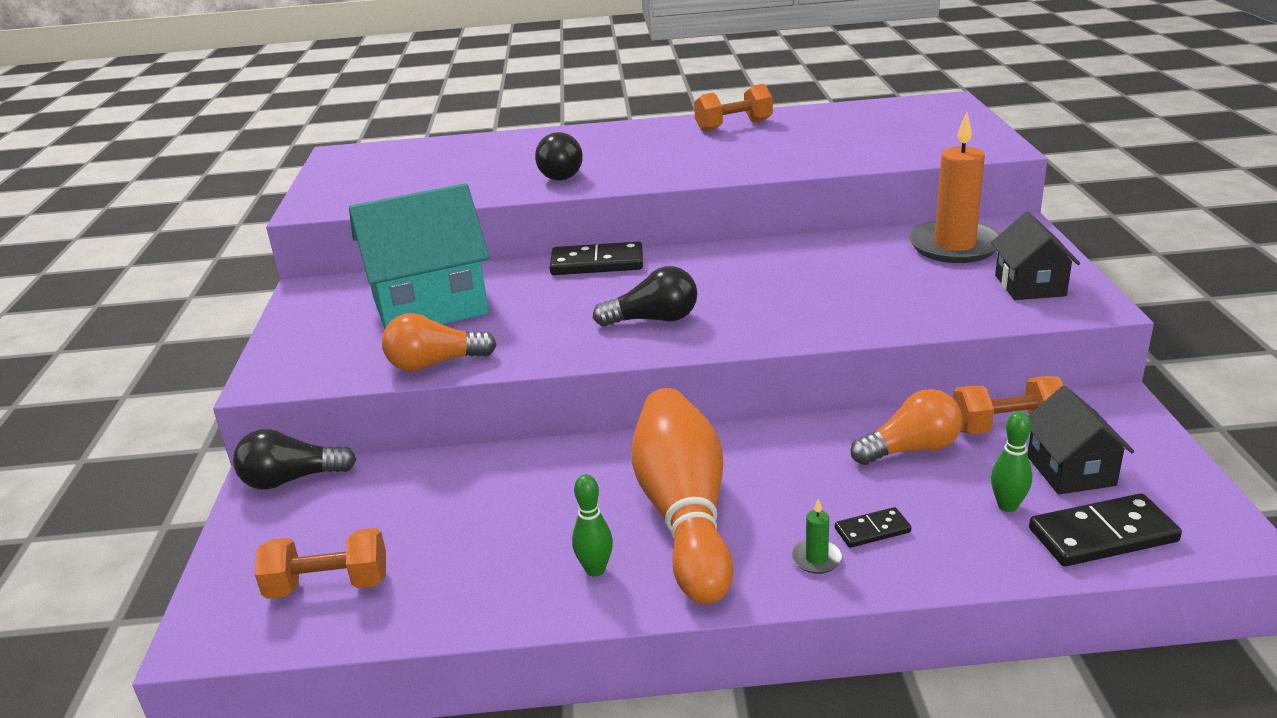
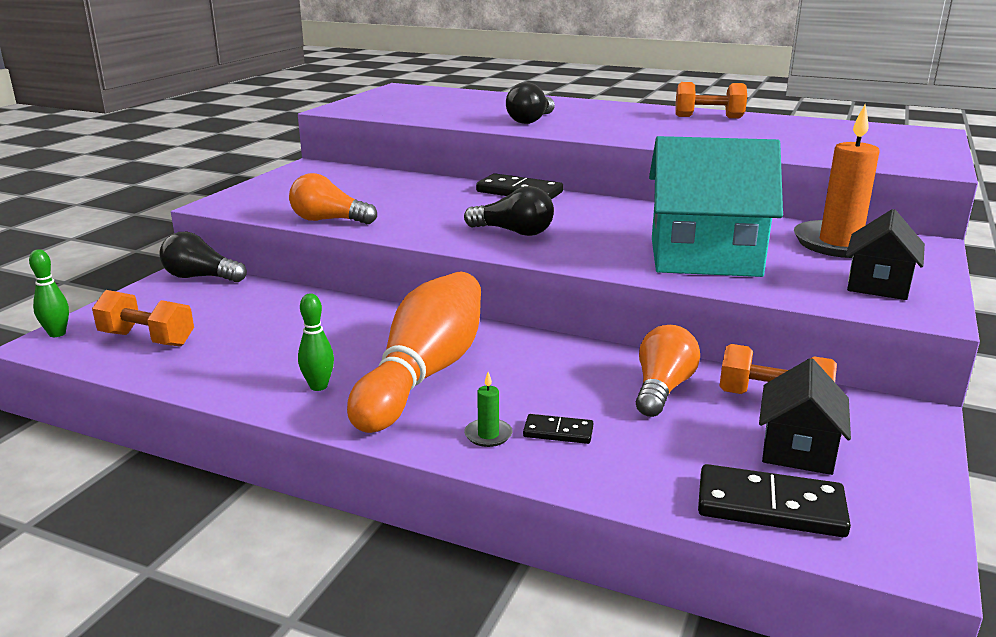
camera: 25 degrees right, 5 degrees down
turquoise house [349,183,489,329] -> turquoise house moved to [649,136,783,277]
orange light bulb [850,389,963,465] -> orange light bulb turned 75 degrees counterclockwise [636,325,700,417]
green bowling pin [991,411,1032,512] -> green bowling pin moved to [29,249,69,337]

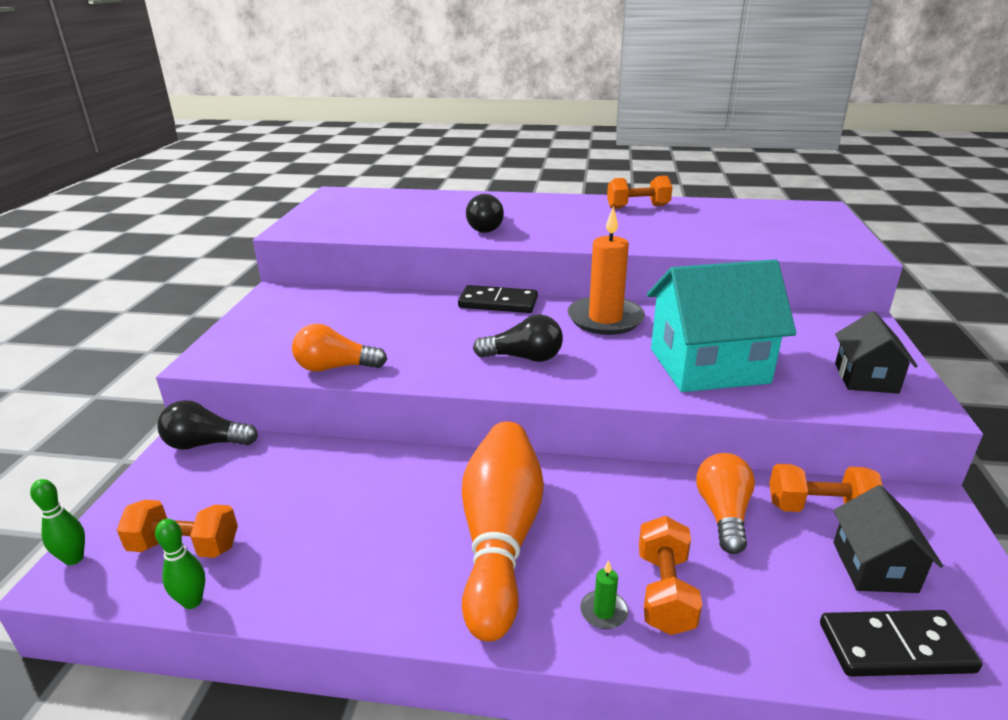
camera: 15 degrees left, 5 degrees up
green bowling pin [298,294,334,391] -> green bowling pin moved to [155,519,205,609]
black domino [523,414,593,444] -> orange dumbbell [639,516,702,635]
orange candle [794,104,880,258] -> orange candle moved to [568,206,645,335]

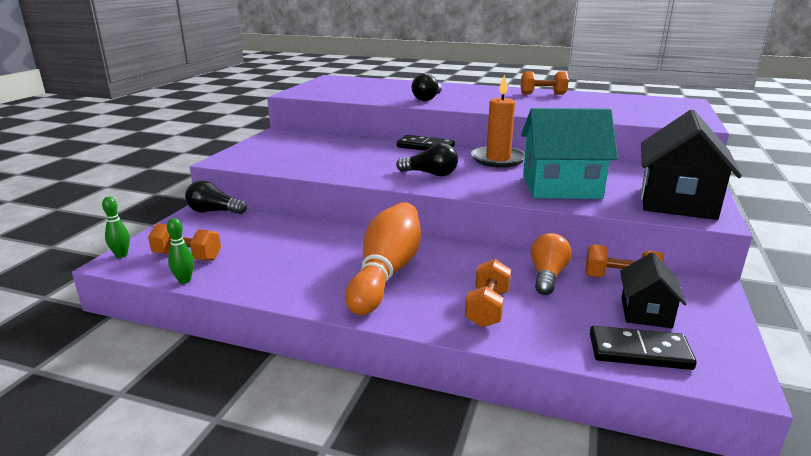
camera: 10 degrees right, 5 degrees down
orange light bulb [292,323,387,372] -> none
green candle [580,560,629,629] -> none
black house [835,311,918,394] -> black house [641,110,742,220], size x1.86

